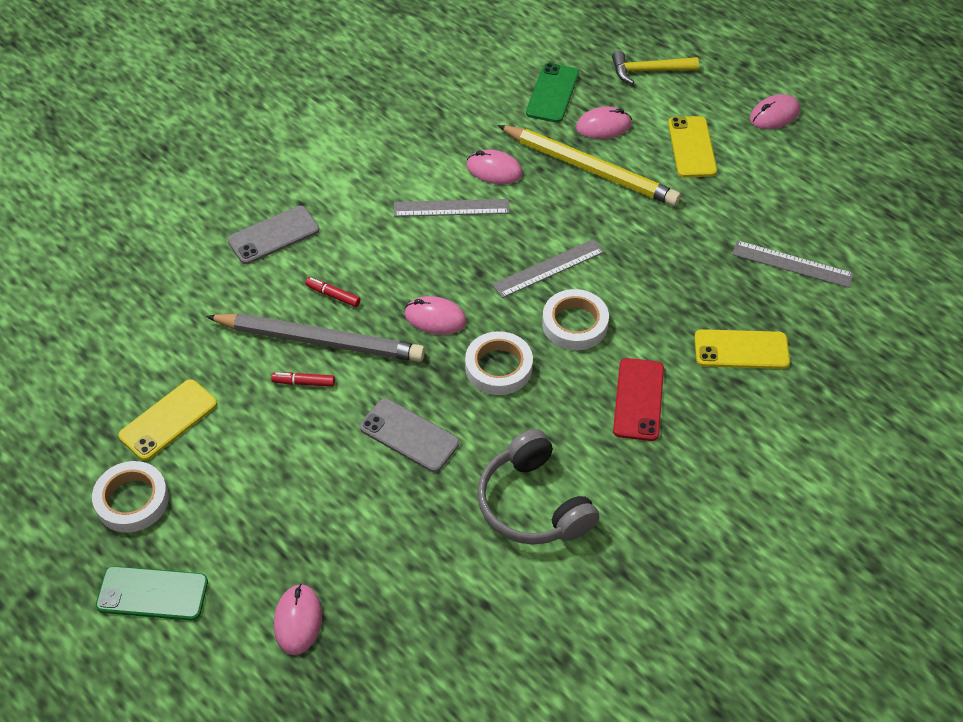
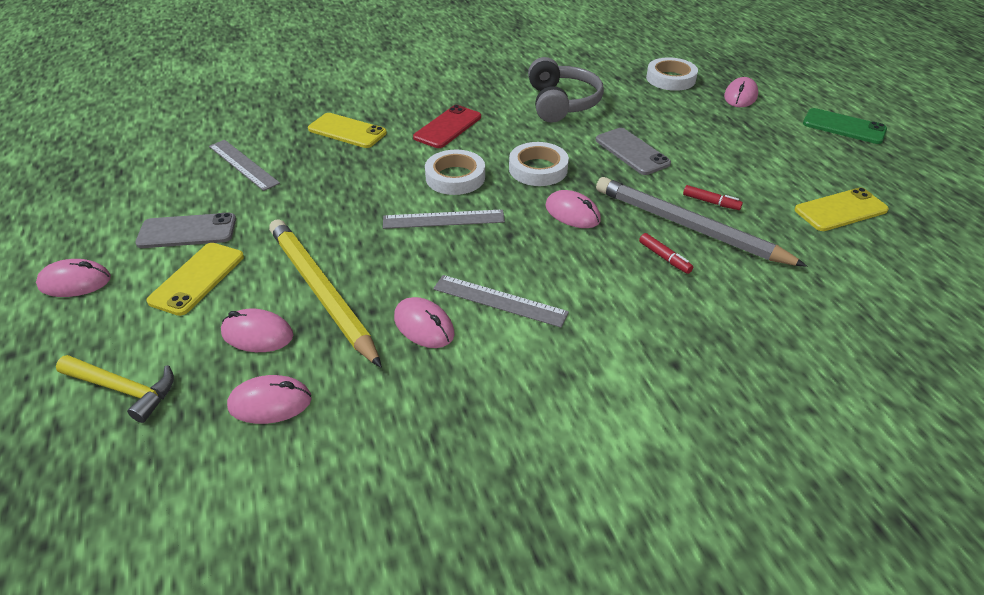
camera: 155 degrees left, 10 degrees down
white tape [92,461,169,532] -> white tape moved to [646,57,698,91]
grey phone [228,206,319,264] -> grey phone moved to [135,213,236,248]
green phone [526,63,579,123] -> pink mouse [227,375,312,424]

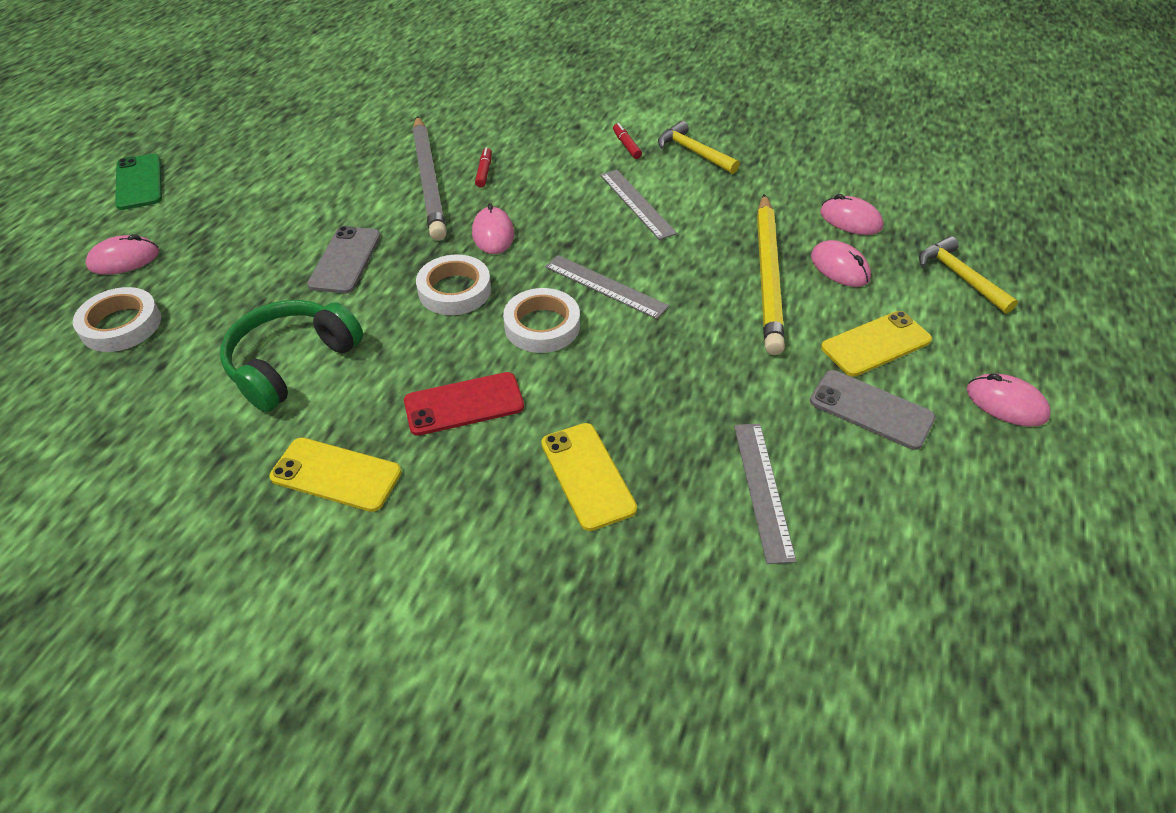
camera: 140 degrees left, 5 degrees up
pink mouse [394,297,455,348] -> none
grey headphones [528,57,604,123] -> green headphones [220,300,363,412]
red marker [683,185,743,210] -> red marker moved to [613,123,642,159]
yellow phone [794,188,889,231] -> yellow phone moved to [269,438,402,512]
none -> yellow hammer [658,121,740,174]

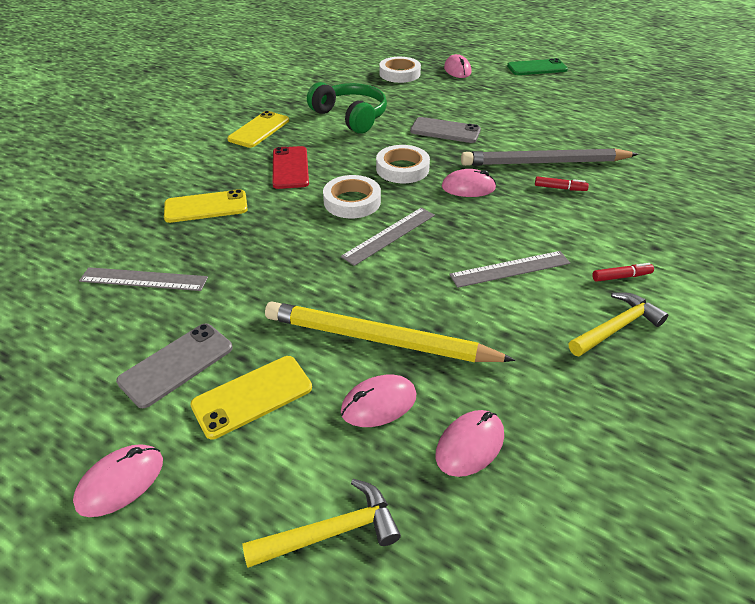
camera: 100 degrees right, 5 degrees down
yellow phone [821,311,932,377] -> yellow phone turned 75 degrees clockwise [190,356,312,439]

